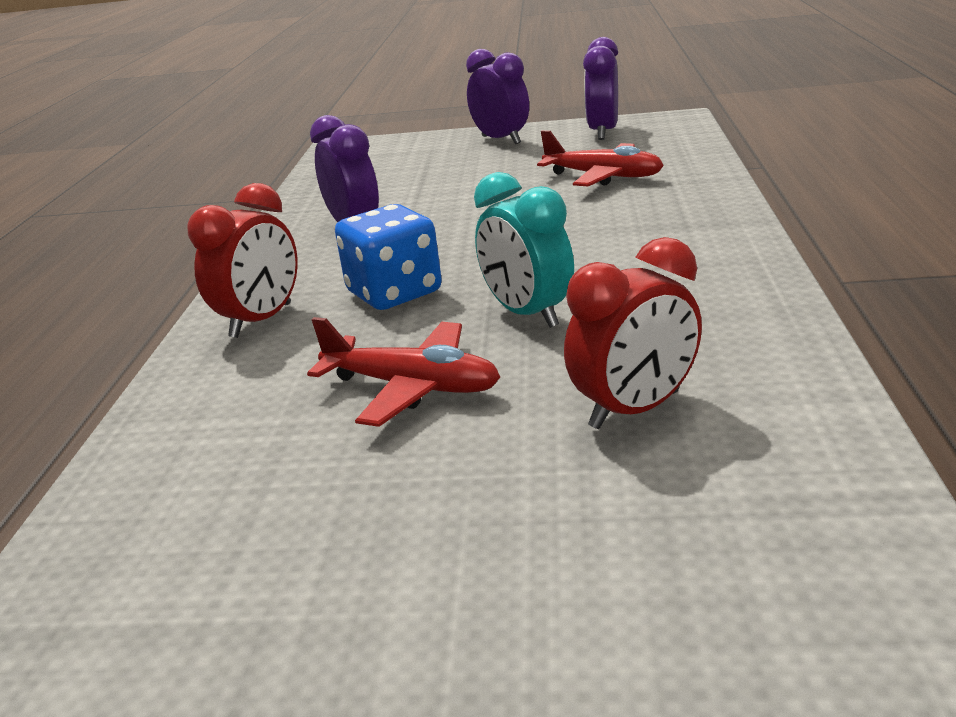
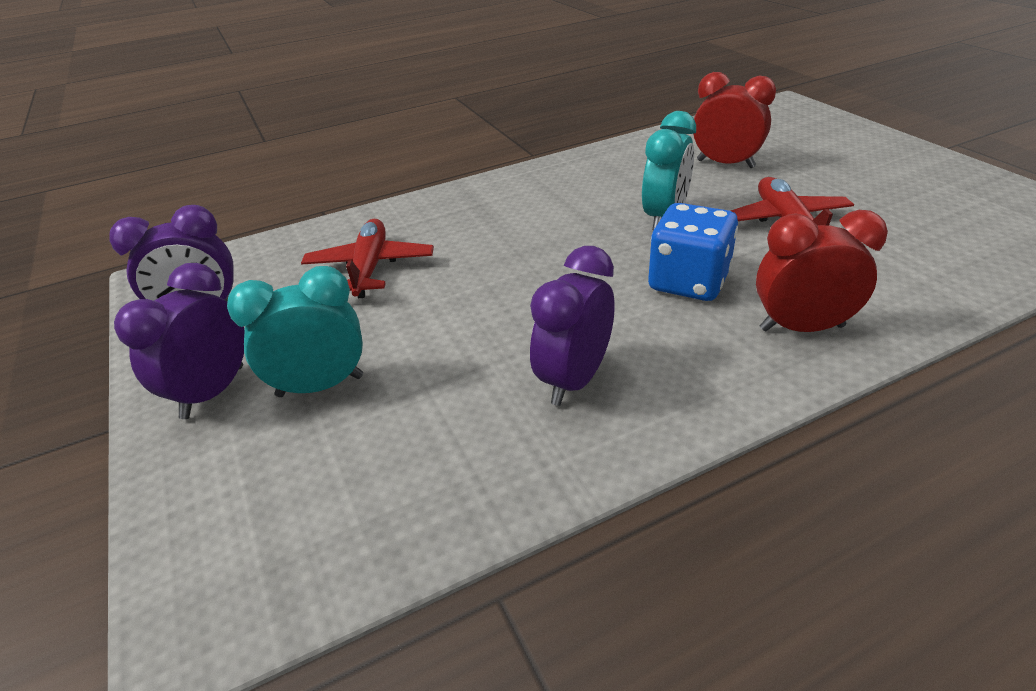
camera: 120 degrees left, 10 degrees up
none -> turquoise clock [227,266,363,397]

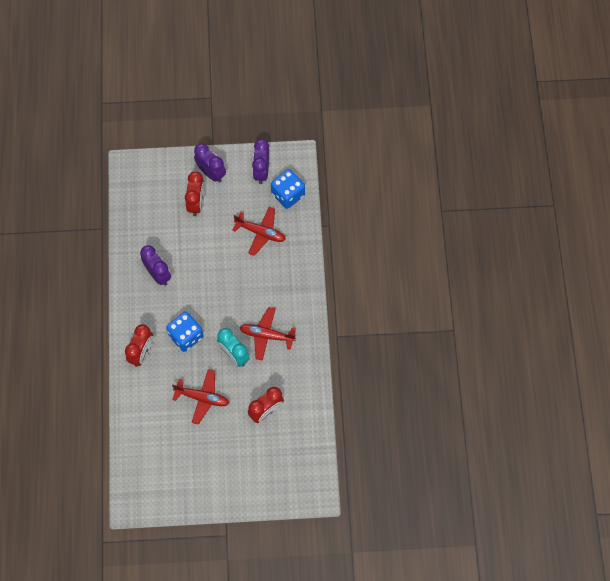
camera: 110 degrees right, 30 degrees up
turquoise clock [227,266,363,397] -> red clock [185,171,205,216]
none -> red plane [240,307,296,361]
none -> blue dice [271,169,305,209]

